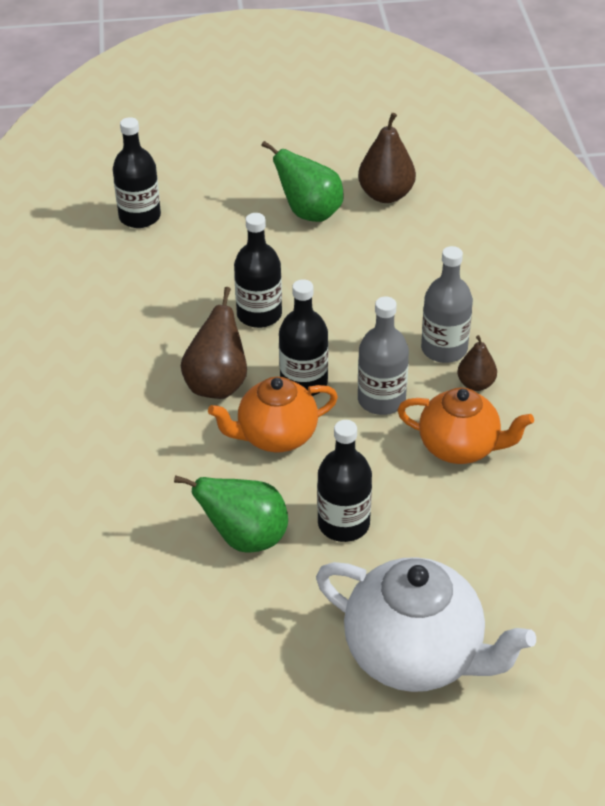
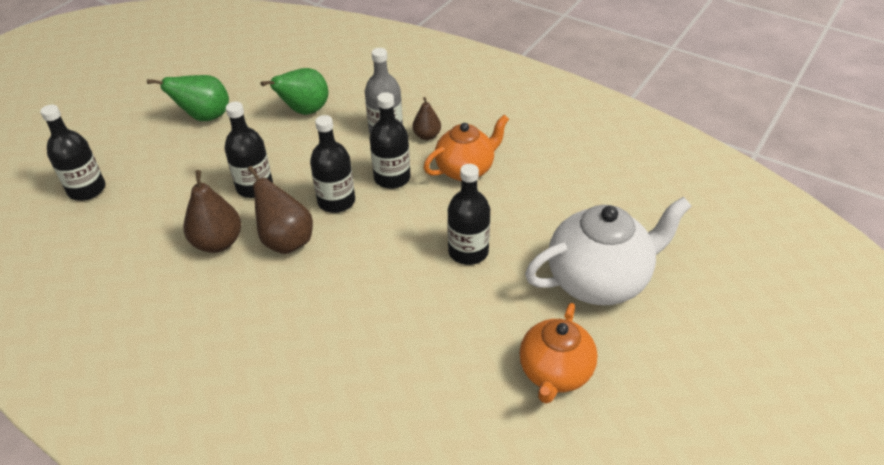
camera: 50 degrees left, 0 degrees up
green pear [174,475,288,553] -> green pear moved to [261,68,328,115]
orange teapot [208,377,338,452] -> orange teapot moved to [520,303,598,404]
brown pear [358,113,416,203] -> brown pear moved to [183,170,241,253]
grey bottle [358,297,409,415] -> black bottle [370,92,411,189]

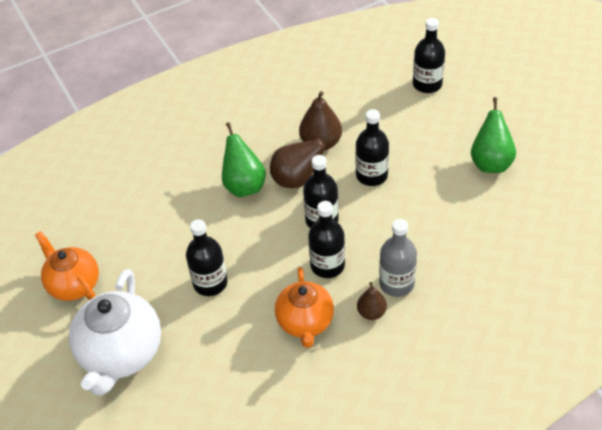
camera: 120 degrees right, 5 degrees up
green pear [261,68,328,115] -> green pear moved to [222,122,266,197]

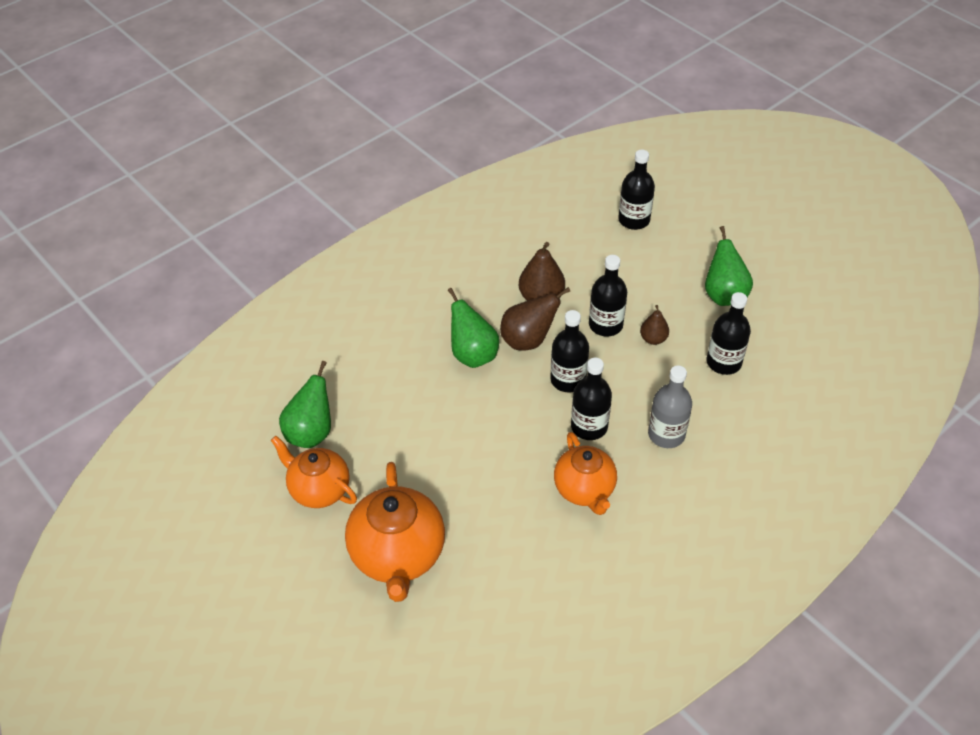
camera: 15 degrees left, 0 degrees up
white teapot [69,269,161,396] -> orange teapot [345,462,445,602]
black bottle [186,219,227,296] -> black bottle moved to [707,292,751,375]
brown pear [357,282,387,320] -> brown pear moved to [640,305,669,345]
none -> green pear [279,361,331,448]

